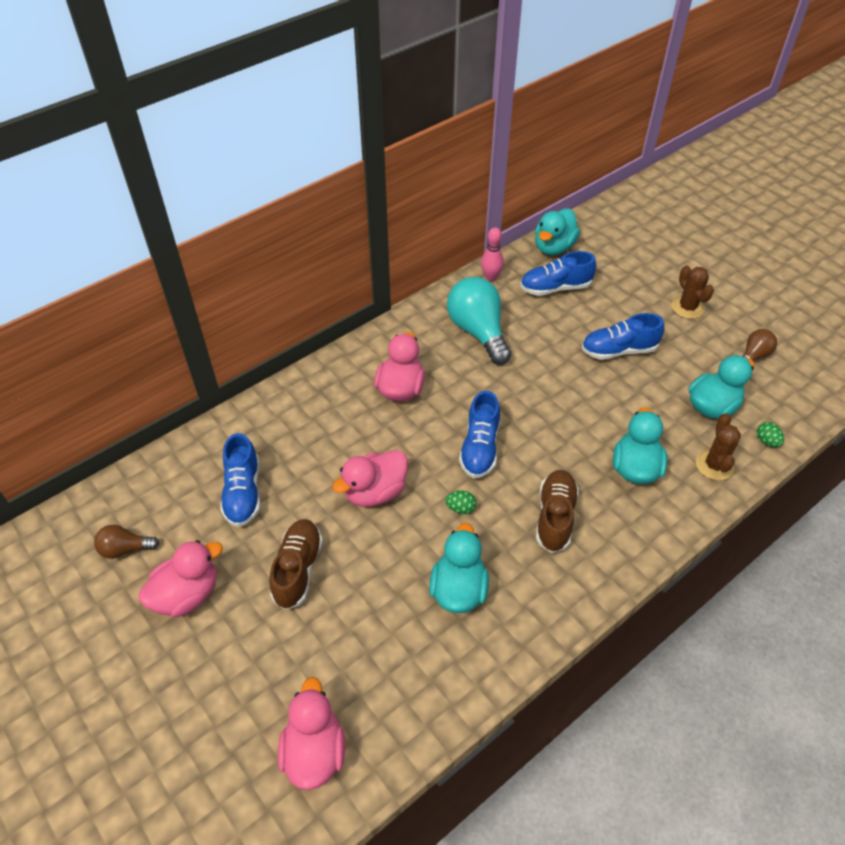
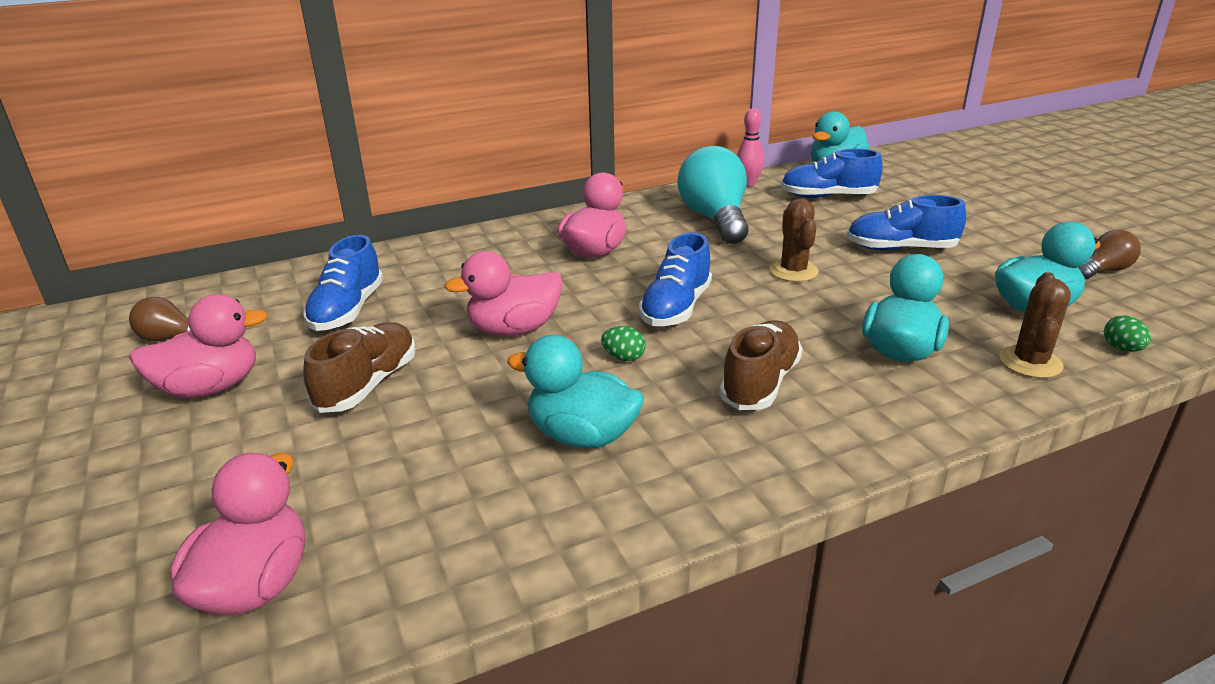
camera: 15 degrees right, 20 degrees down
turquoise duck [429,523,489,613] -> turquoise duck turned 90 degrees counterclockwise [507,335,644,448]
brown cactus [672,266,714,319] -> brown cactus moved to [769,199,819,282]

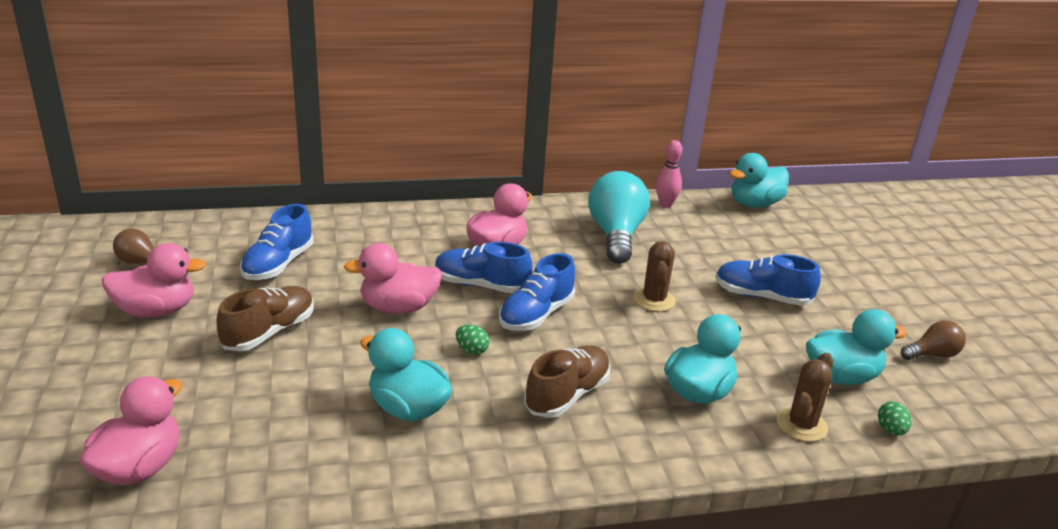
camera: 10 degrees right, 0 degrees up
blue shoe [781,149,883,198] -> blue shoe moved to [435,242,532,294]

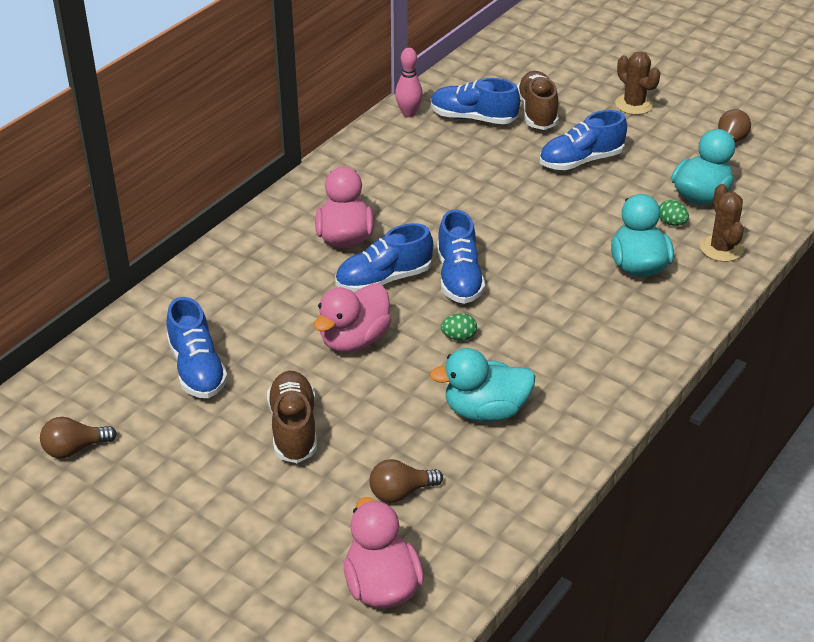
camera: 40 degrees left, 10 degrees up
pink duck [102,243,206,317] -> none
brown shoe [524,345,611,418] -> brown shoe moved to [517,71,559,130]
turquoise light bulb [588,171,650,264] -> none
brown cactus [633,241,676,312] -> brown cactus moved to [615,51,661,115]
turquoise duck [730,153,789,208] -> none
green egg [878,401,911,436] -> green egg moved to [659,200,689,226]
none -> brown light bulb [370,459,443,503]
none -> blue shoe [431,78,520,124]

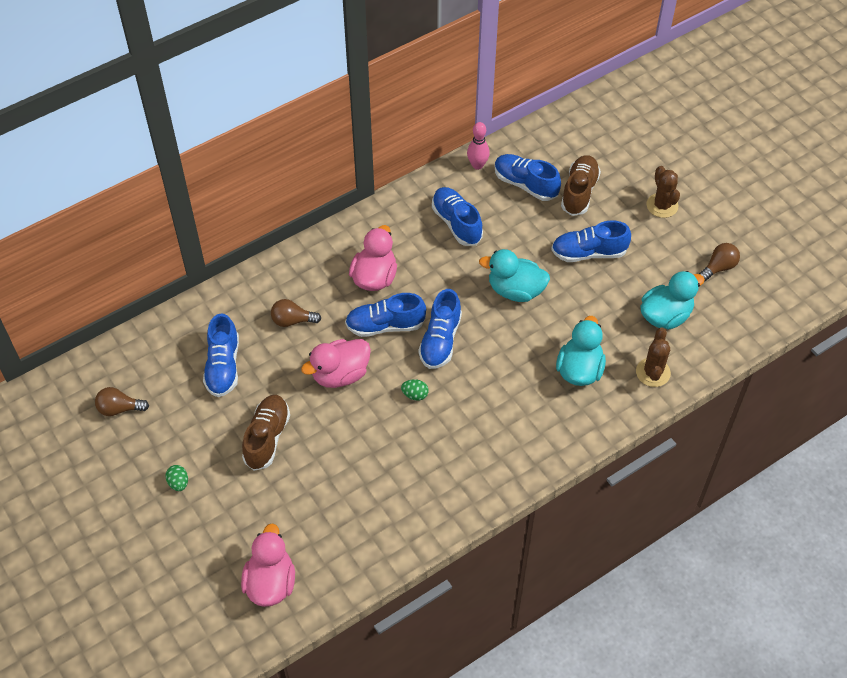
camera: 20 degrees right, 15 degrees up
brown light bulb [370,459,443,503] -> brown light bulb moved to [271,299,321,327]
turquoise duck [429,348,535,422] -> turquoise duck moved to [479,249,550,302]
green egg [659,200,689,226] -> green egg moved to [166,465,188,491]
none -> blue shoe [432,187,483,246]

